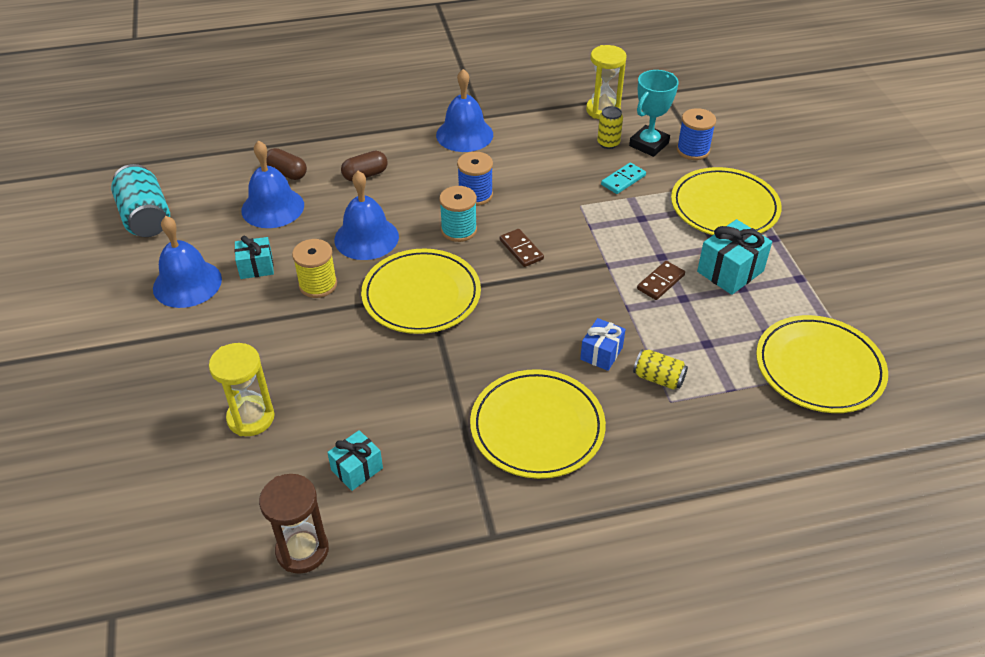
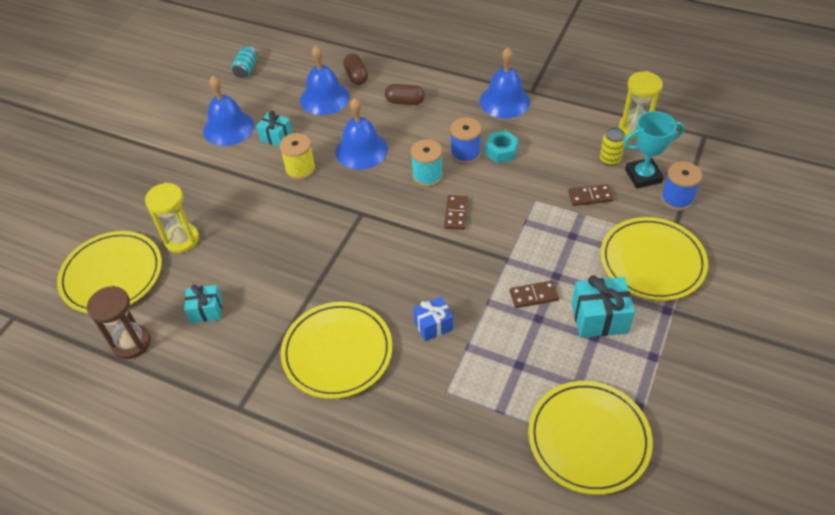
camera: 40 degrees right, 5 degrees up
turquoise can [111,164,170,237] -> turquoise can [231,46,257,78], size x0.56
yellow plate [361,249,481,334] -> yellow plate moved to [57,231,162,313]
turquoise domino [601,163,646,194] -> brown domino [568,184,614,206]
yellow can [633,350,688,390] -> none
none -> turquoise nut [485,131,519,163]

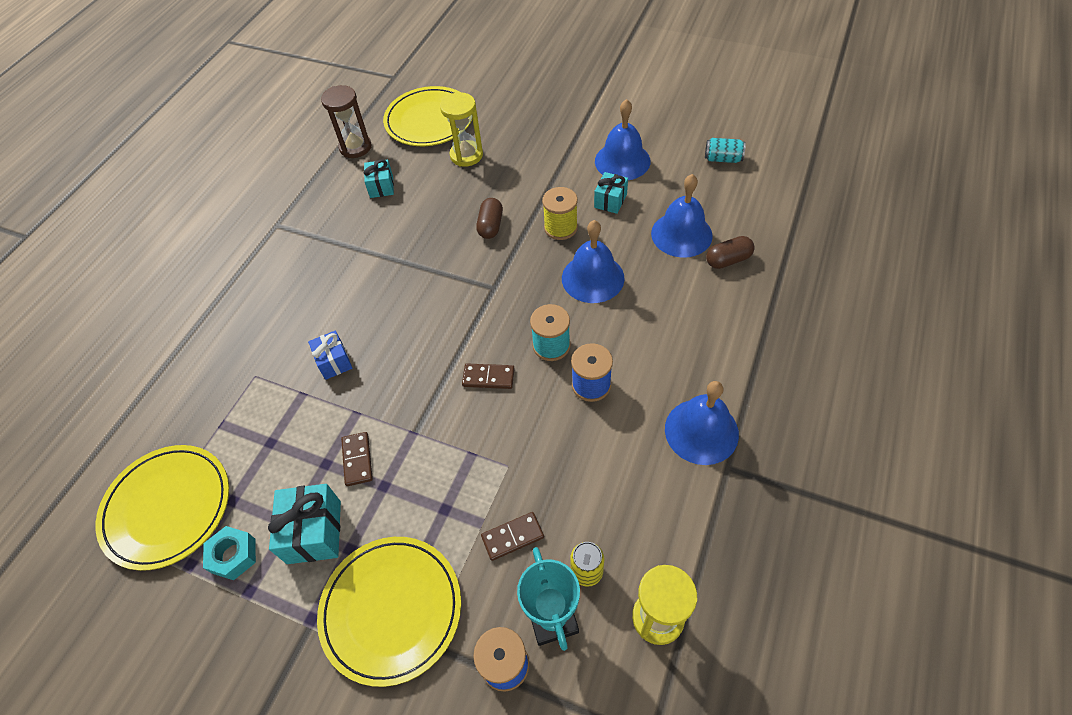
camera: 90 degrees right, 5 degrees up
yellow plate [281,302,392,399] -> none
brown capsule [385,84,425,105] -> brown capsule moved to [476,198,503,239]
turquoise nut [485,131,519,163] -> turquoise nut moved to [203,526,256,580]
brown domino [568,184,614,206] -> brown domino turned 75 degrees clockwise [481,512,544,561]

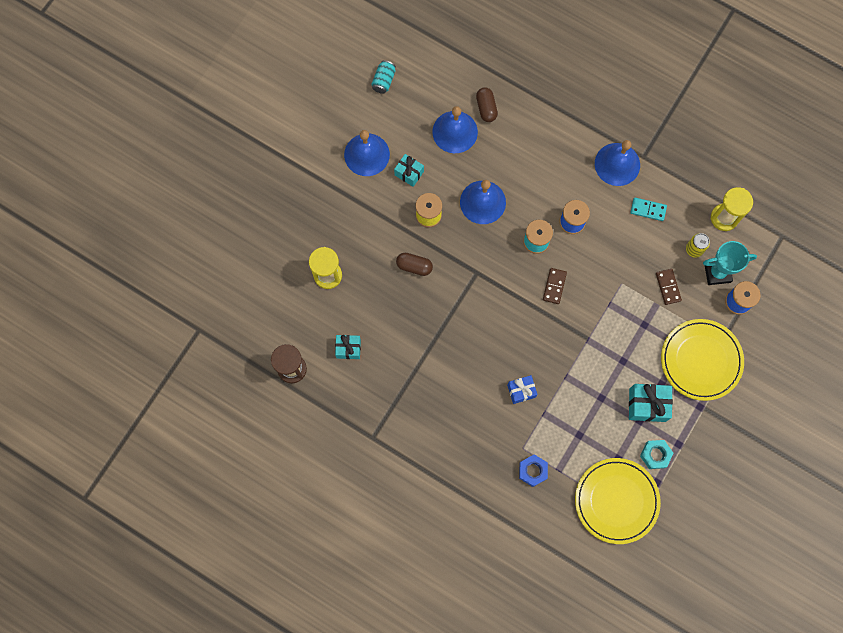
camera: 85 degrees left, 20 degrees up
brown domino [341,432,373,486] -> none
yellow plate [383,86,472,146] -> none
none -> blue nut [519,455,548,487]
none -> turquoise domino [630,198,667,221]

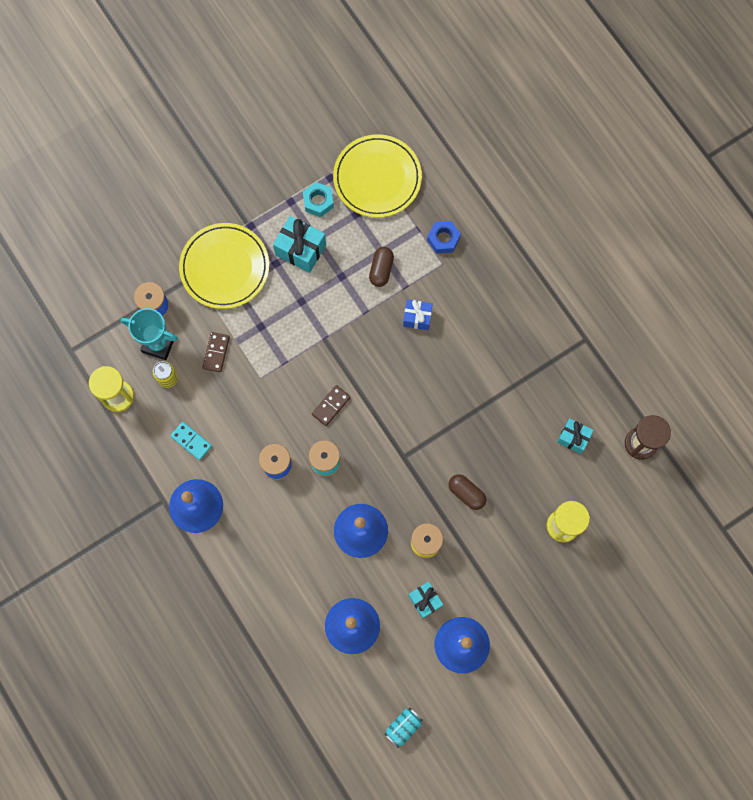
camera: 155 degrees left, 0 degrees up
brown capsule [476,87,498,122] -> brown capsule moved to [369,247,394,287]

